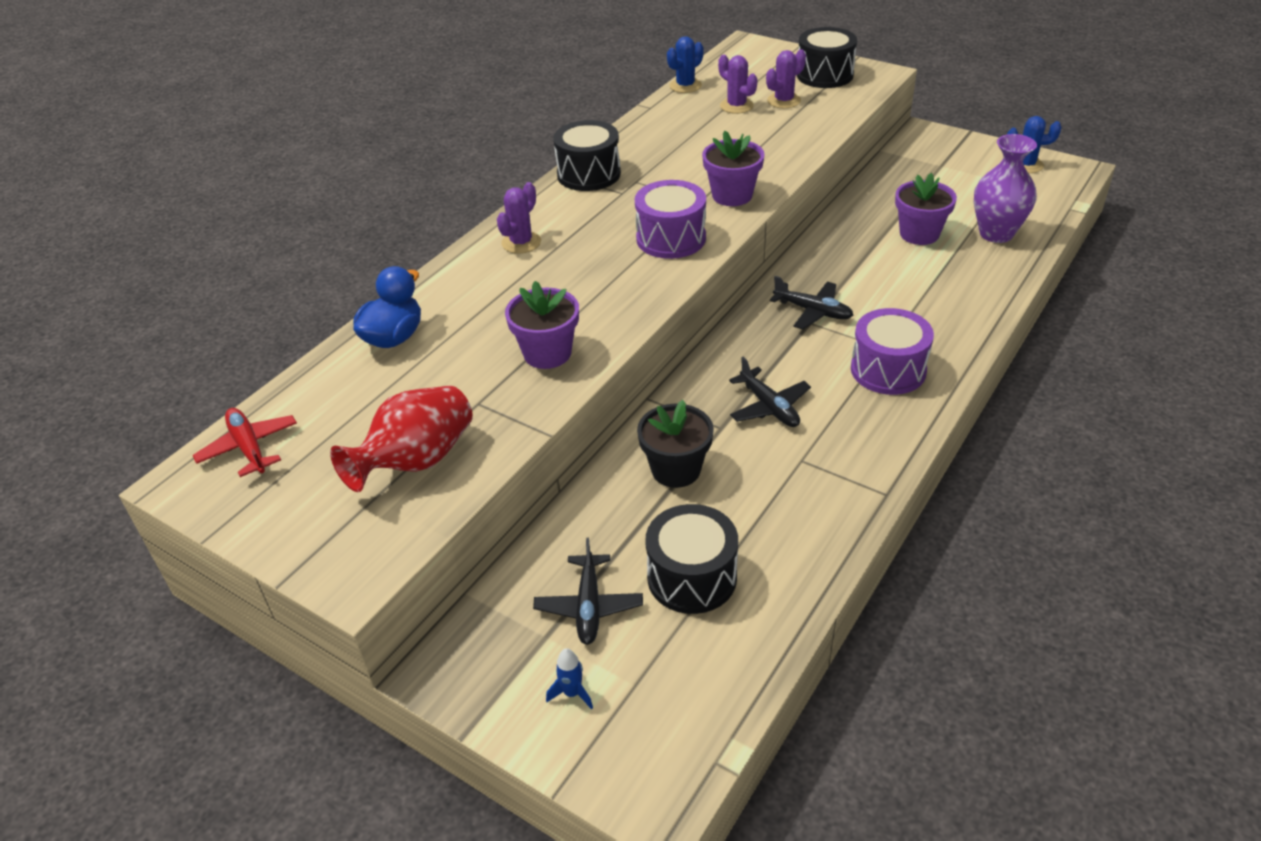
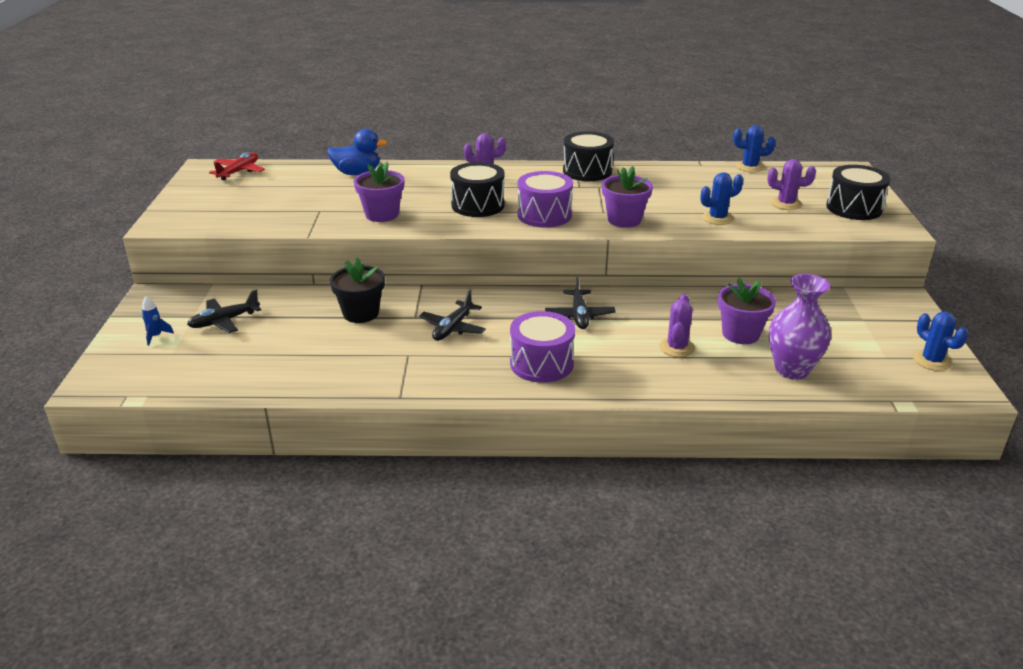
camera: 55 degrees right, 10 degrees down
red vase [330,386,473,492] -> none
black drum [645,504,738,614] -> black drum moved to [450,162,505,217]
purple cactus [718,55,758,114] -> purple cactus moved to [659,294,695,357]
none -> blue cactus [700,172,743,225]

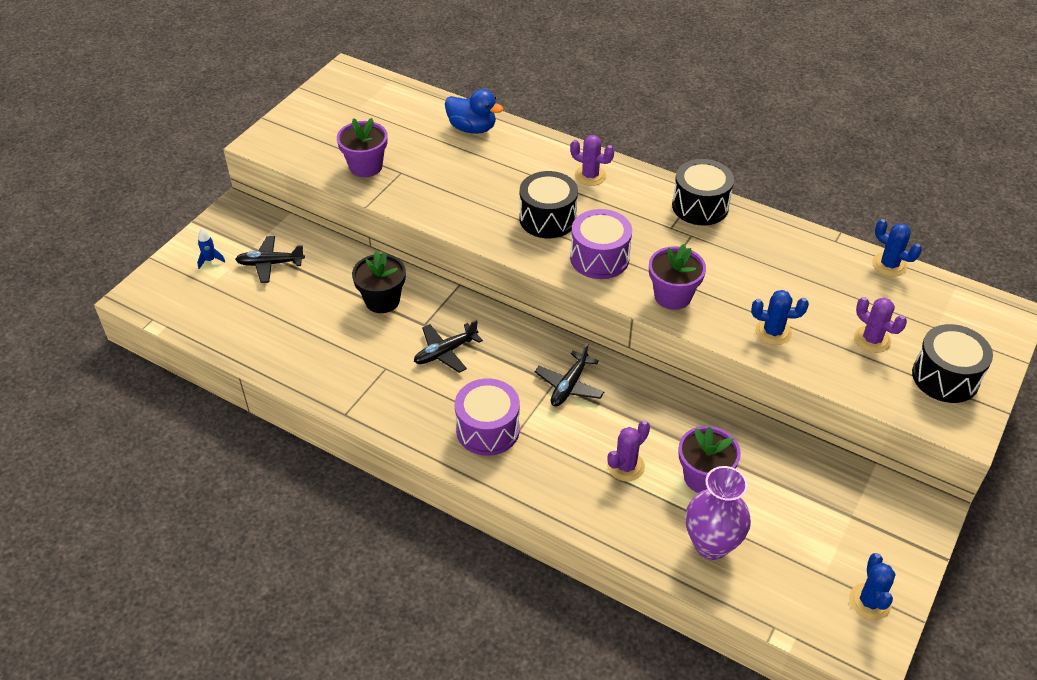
camera: 30 degrees right, 15 degrees up
red plane [209,152,265,180] -> none
purple flower pot [354,162,404,222] -> purple flower pot moved to [337,118,387,177]

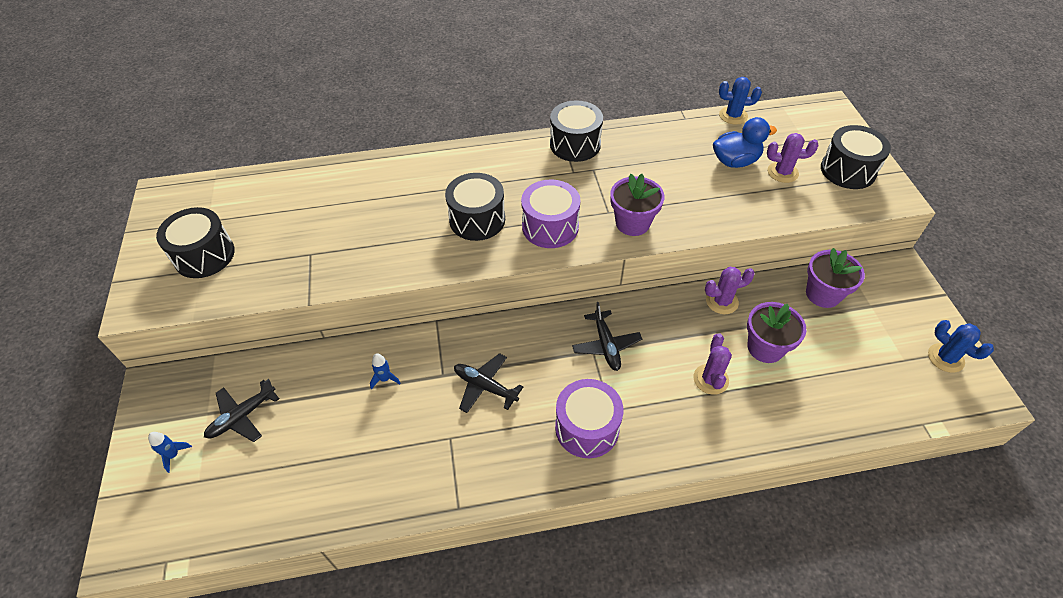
camera: 40 degrees left, 5 degrees up
purple flower pot [337,118,387,177] -> purple flower pot moved to [806,248,865,308]
black flower pot [352,251,406,313] -> blue rocket [370,353,401,389]
black plane [414,320,483,373] -> black plane turned 105 degrees clockwise [454,353,523,413]
blue duck [445,89,503,134] -> blue duck moved to [713,117,777,168]
purple cactus [570,135,614,186] -> purple cactus moved to [705,267,755,314]
purple vase [686,466,751,560] -> none
blue cactus [751,290,809,345] -> none
none -> black drum [156,207,235,278]

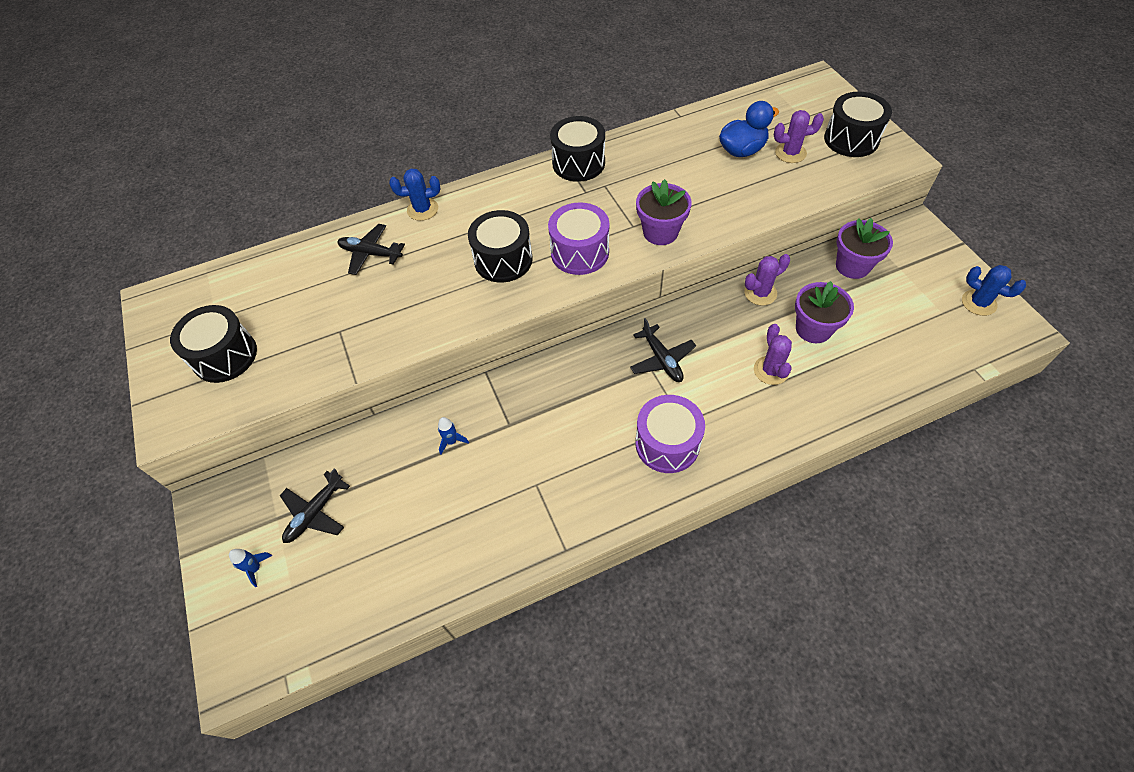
camera: 10 degrees left, 5 degrees up
black plane [454,353,523,413] -> black plane moved to [337,224,405,275]
blue cactus [719,77,762,125] -> blue cactus moved to [389,168,440,221]

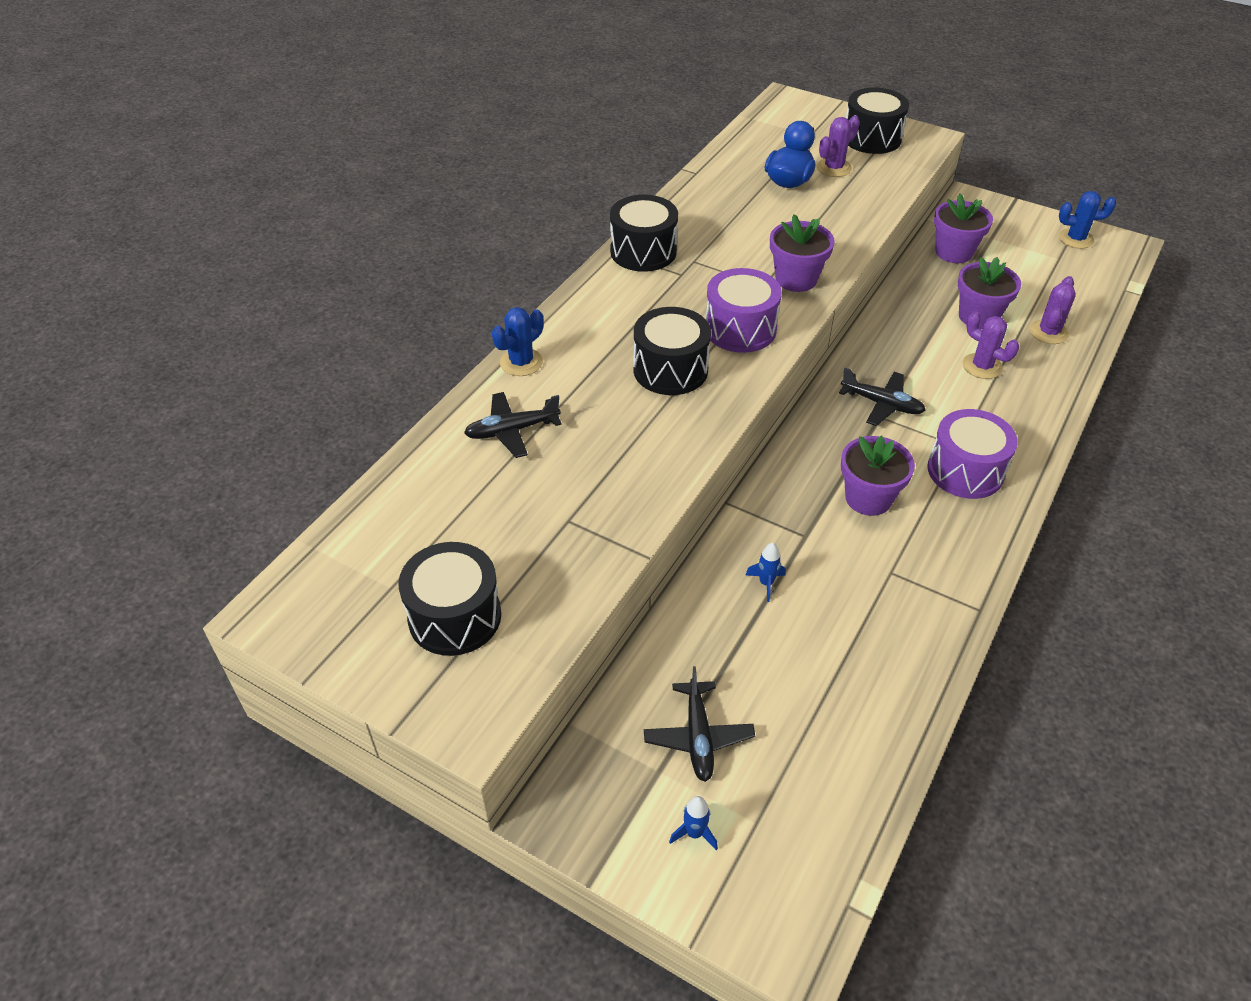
camera: 40 degrees left, 10 degrees down
purple cactus [744,254,790,306] -> purple cactus moved to [1030,276,1076,344]
none -> purple flower pot [841,436,915,516]

